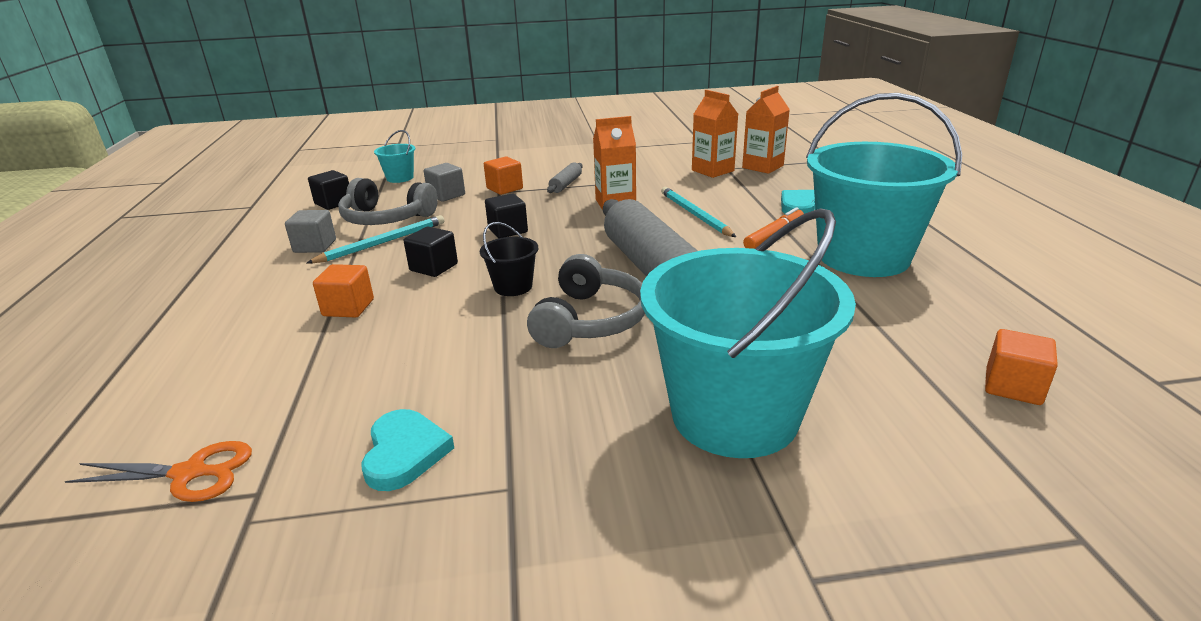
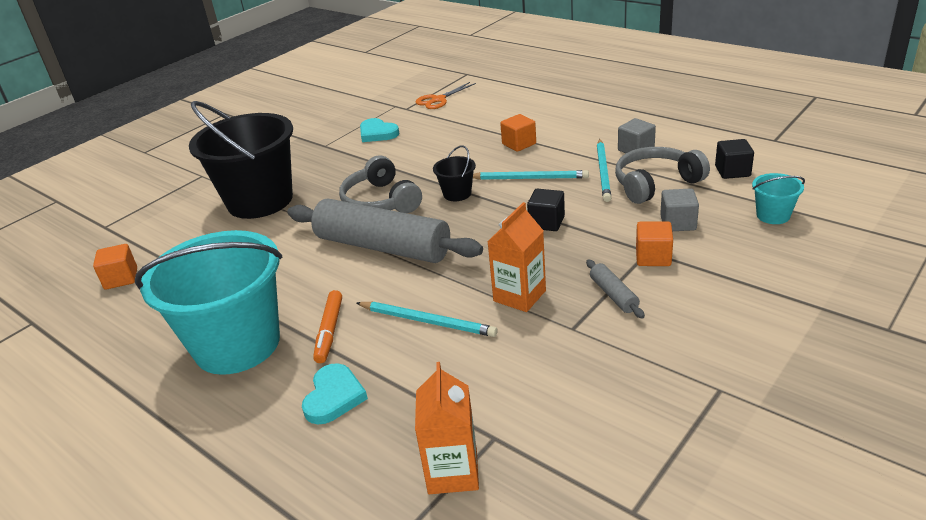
camera: 140 degrees right, 5 degrees up
black cube [404,226,458,277] -> turquoise pencil [473,170,589,180]
turquoise bucket [640,208,856,458] -> black bucket [189,101,293,219]
orange carton [692,90,738,178] -> none

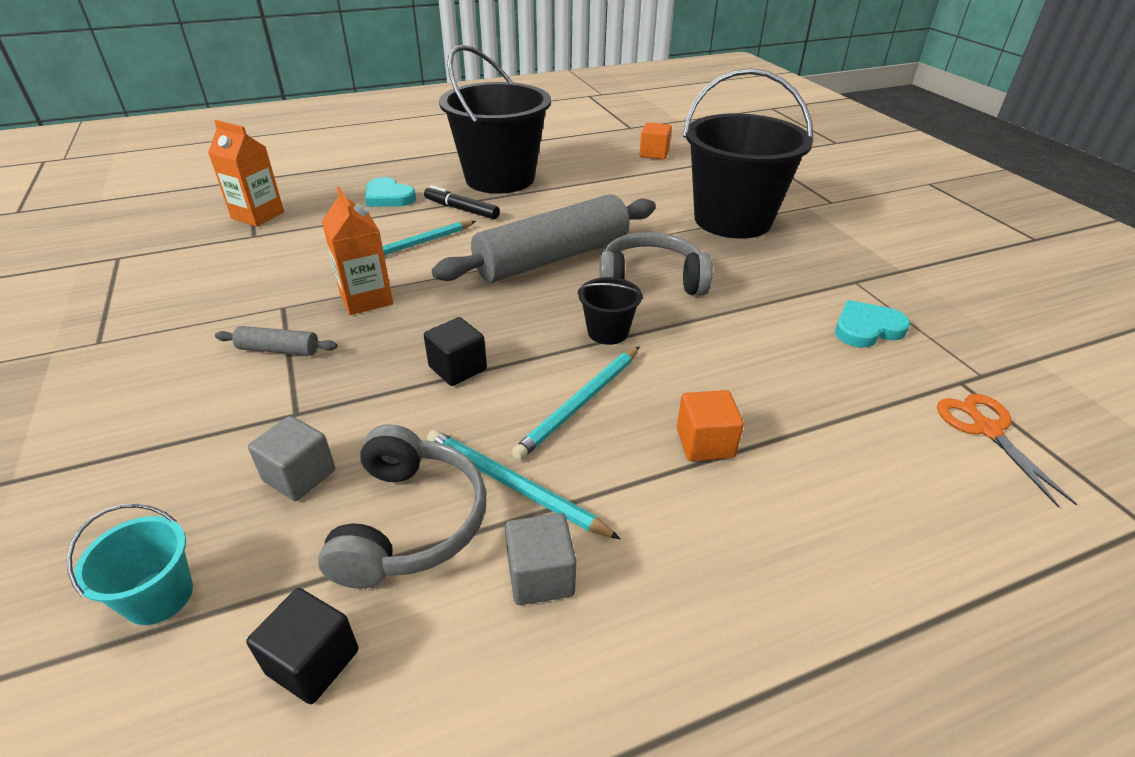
camera: 115 degrees right, 5 degrees up
turquoise bucket [135,230,282,375] -> black bucket [439,45,551,194]
orange marker [313,290,342,363] -> black marker [424,185,500,219]
orange cube [636,222,673,266] -> none

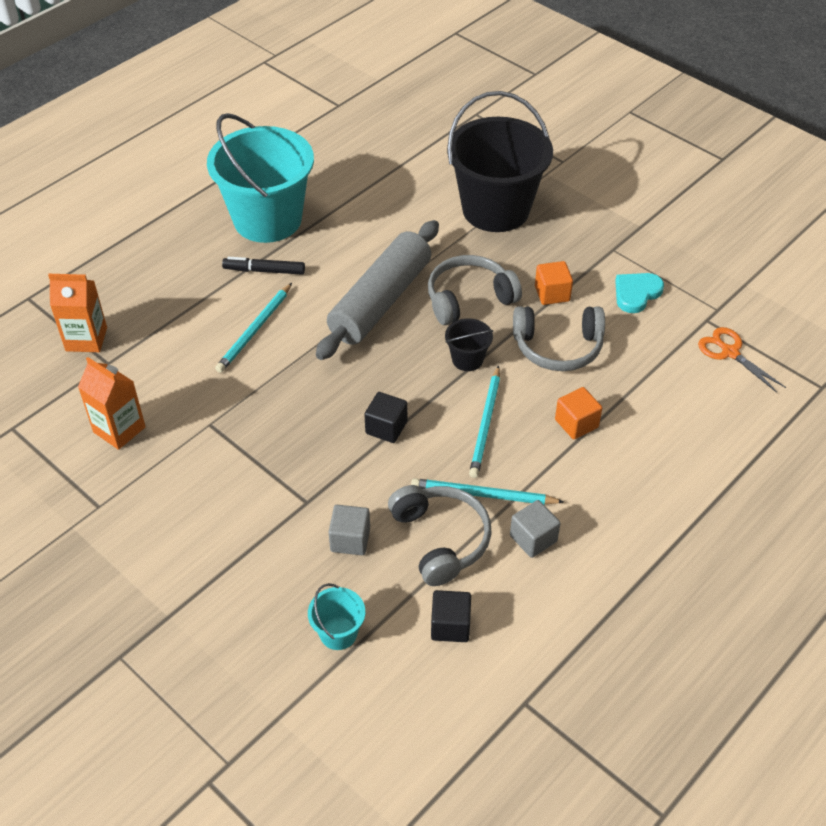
camera: 25 degrees left, 10 degrees up
grey rolling pin [215,326,337,356] -> none
orange carton [322,187,393,315] -> orange carton moved to [78,357,146,450]
turquoise heart [365,177,416,207] -> none
black bucket [439,45,551,194] -> turquoise bucket [207,113,314,243]
orange cube [639,122,672,160] -> orange cube moved to [535,261,573,305]
none -> grey headphones [513,306,605,371]

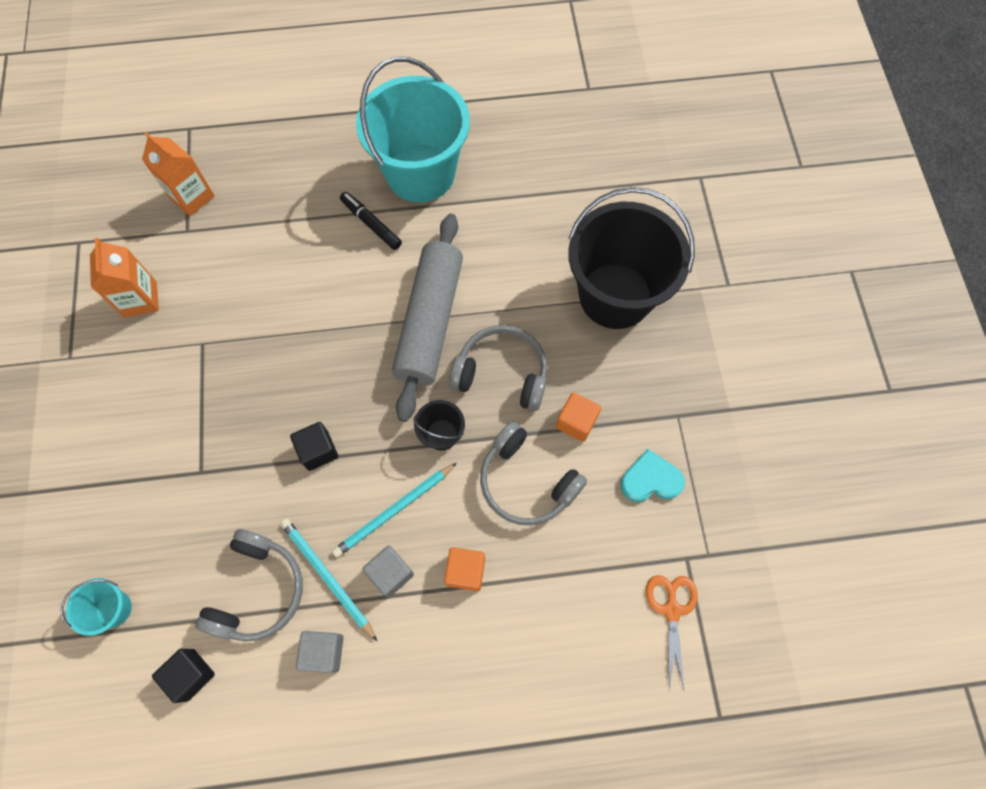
camera: 40 degrees right, 20 degrees up
turquoise pencil [215,283,292,373] -> none
grey rolling pin [316,220,439,360] -> grey rolling pin turned 60 degrees counterclockwise [392,214,463,422]
grey cube [329,505,370,555] -> grey cube moved to [362,545,414,598]

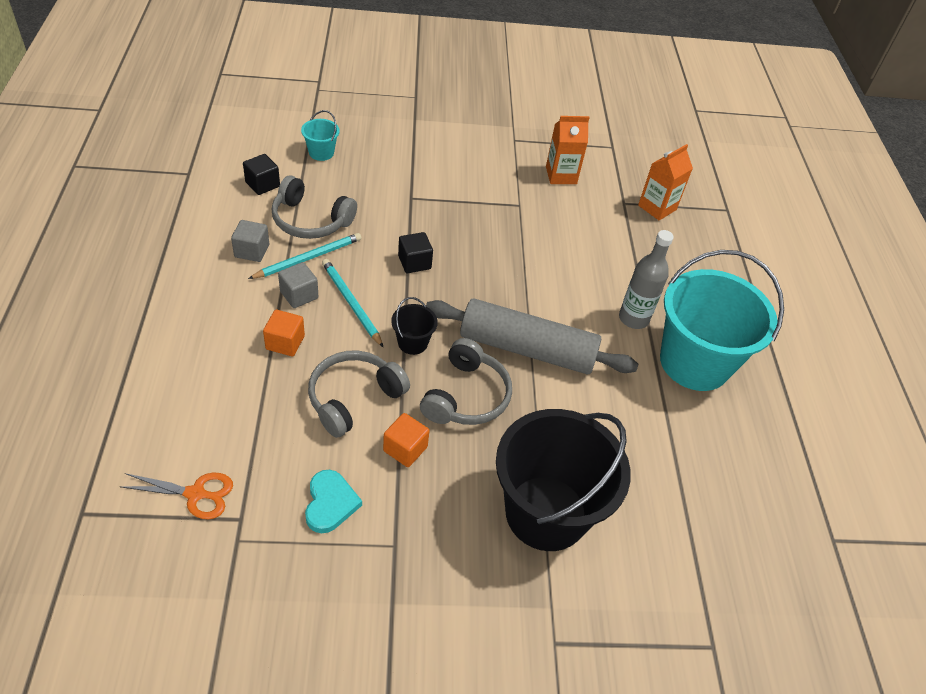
camera: 90 degrees right, 20 degrees down
black marker [340,192,402,250] -> grey bottle [619,230,674,329]

